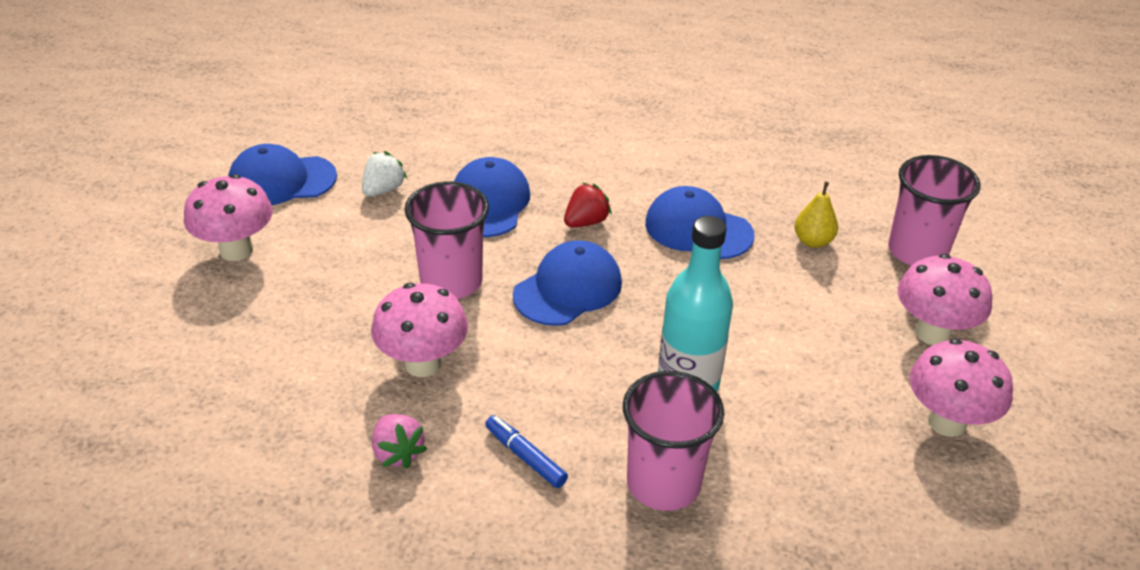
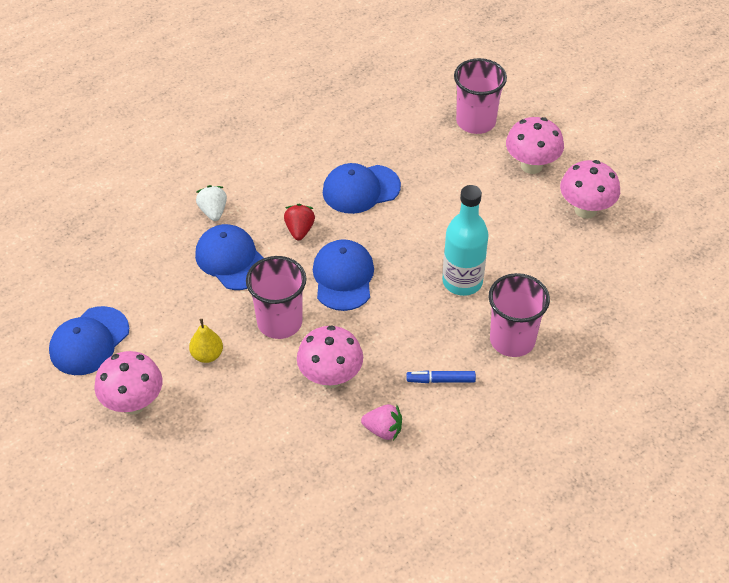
camera: 45 degrees left, 10 degrees up
white strawberry [362,151,407,197] -> white strawberry moved to [196,185,227,221]
yellow pear [795,182,838,248] -> yellow pear moved to [189,319,223,363]

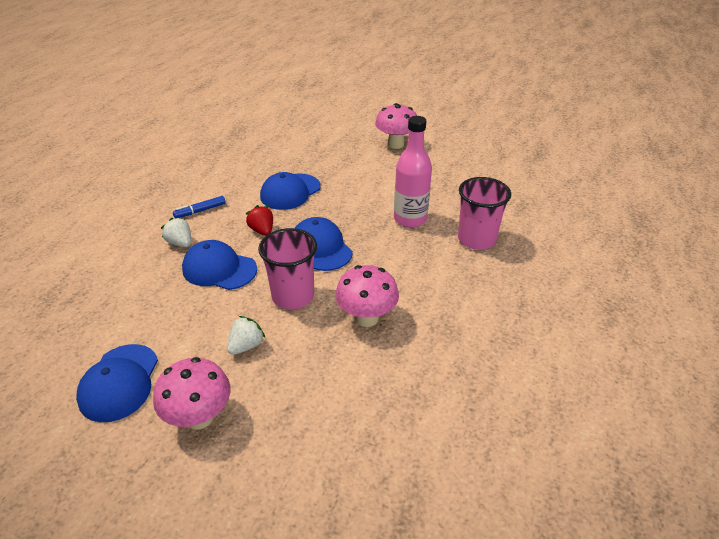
camera: 30 degrees left, 10 degrees down
yellow pear [189,319,223,363] -> white strawberry [227,316,265,355]
pink strawberry [361,404,402,441] -> none
blue marker [407,371,476,383] -> blue marker moved to [173,196,226,218]
turquoise bottle [442,185,489,296] -> pink bottle [394,116,432,227]
pink cup [454,58,507,134] -> none
pink mushroom [560,160,620,219] -> none

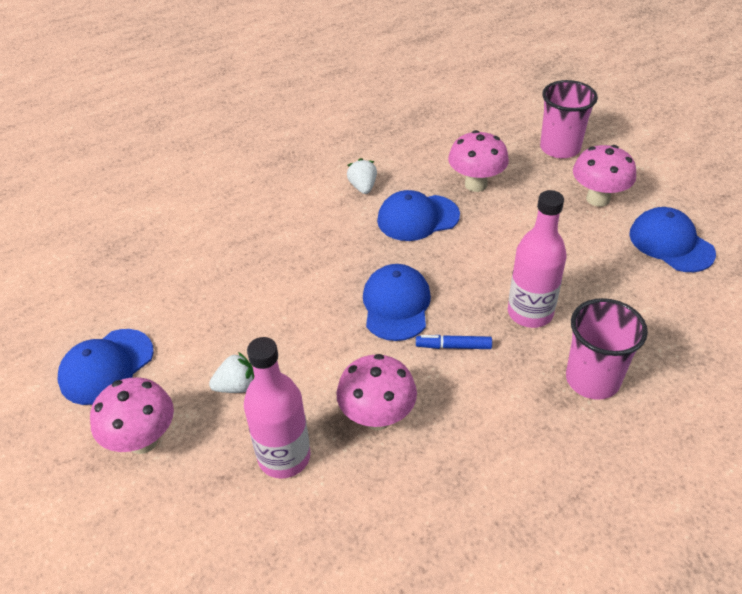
camera: 35 degrees right, 5 degrees up
white strawberry [161,217,191,247] -> white strawberry moved to [347,158,377,194]
blue marker [173,196,226,218] -> blue marker moved to [416,335,492,349]
blue cap [182,240,257,290] -> blue cap moved to [629,207,716,272]
red strawberry [246,205,273,236] -> none
pink cup [258,228,317,309] -> pink cup moved to [540,80,598,158]
none -> pink bottle [244,337,311,479]
none -> pink mushroom [448,130,509,192]

